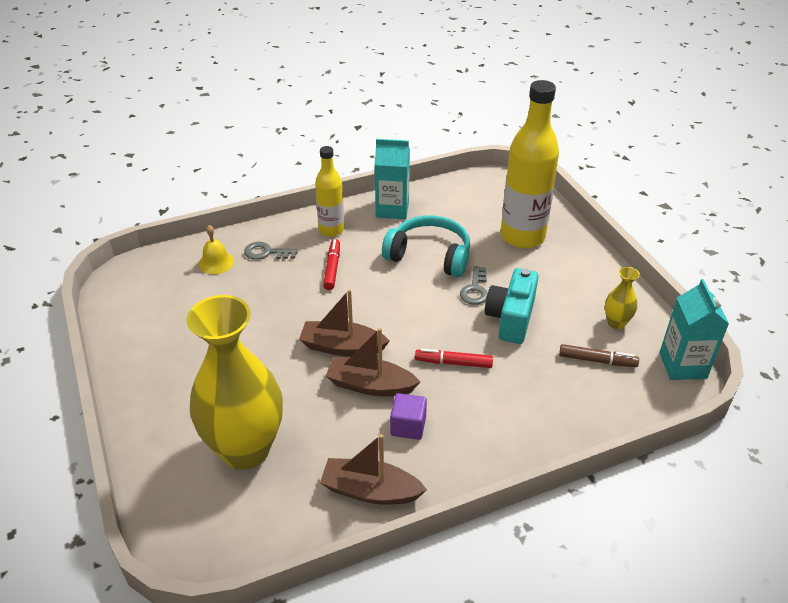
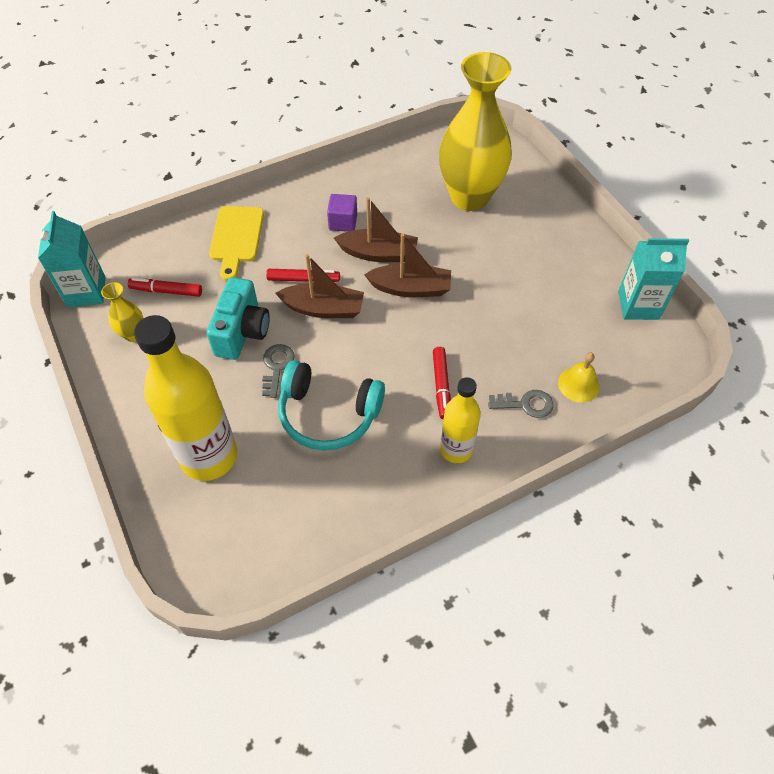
camera: 175 degrees right, 15 degrees up
brown boat [320,434,427,505] -> brown boat moved to [275,254,364,318]
turquoise carton [375,139,410,219] -> turquoise carton moved to [618,238,689,320]
brown marker [559,344,639,367] -> red marker [128,278,202,297]
none -> yellow cutting board [209,206,264,281]

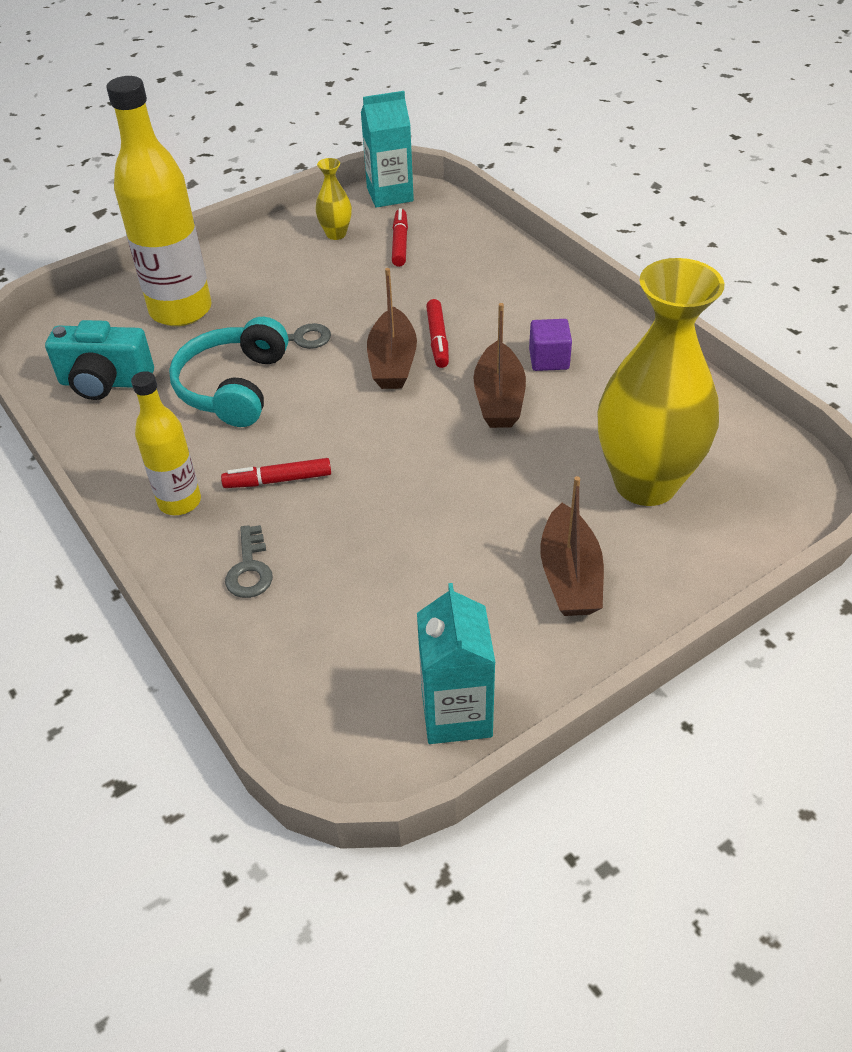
camera: 85 degrees right, 10 degrees down
turquoise camera [206,277,270,360] -> turquoise camera moved to [45,320,154,400]
yellow cutting board [209,206,264,281] -> none
brown boat [364,233,451,297] -> brown boat moved to [541,476,604,616]
yellow bell [558,353,600,403] -> none

